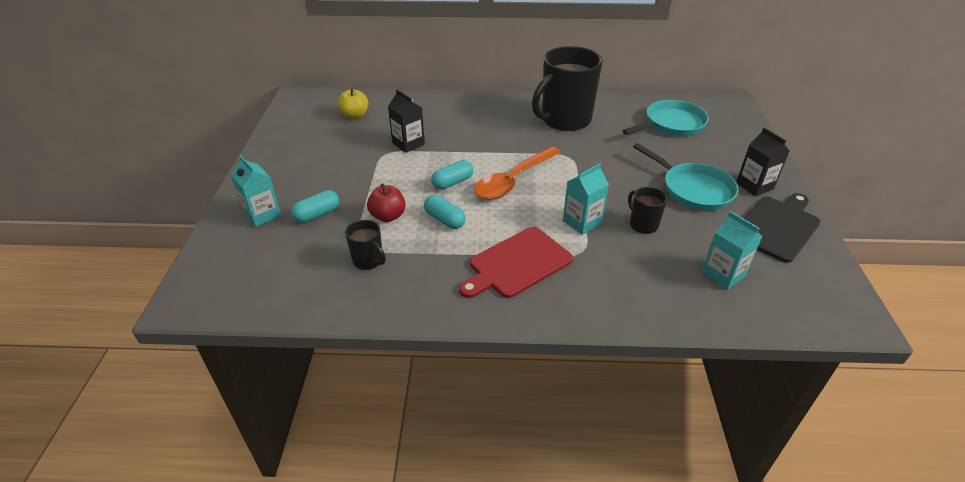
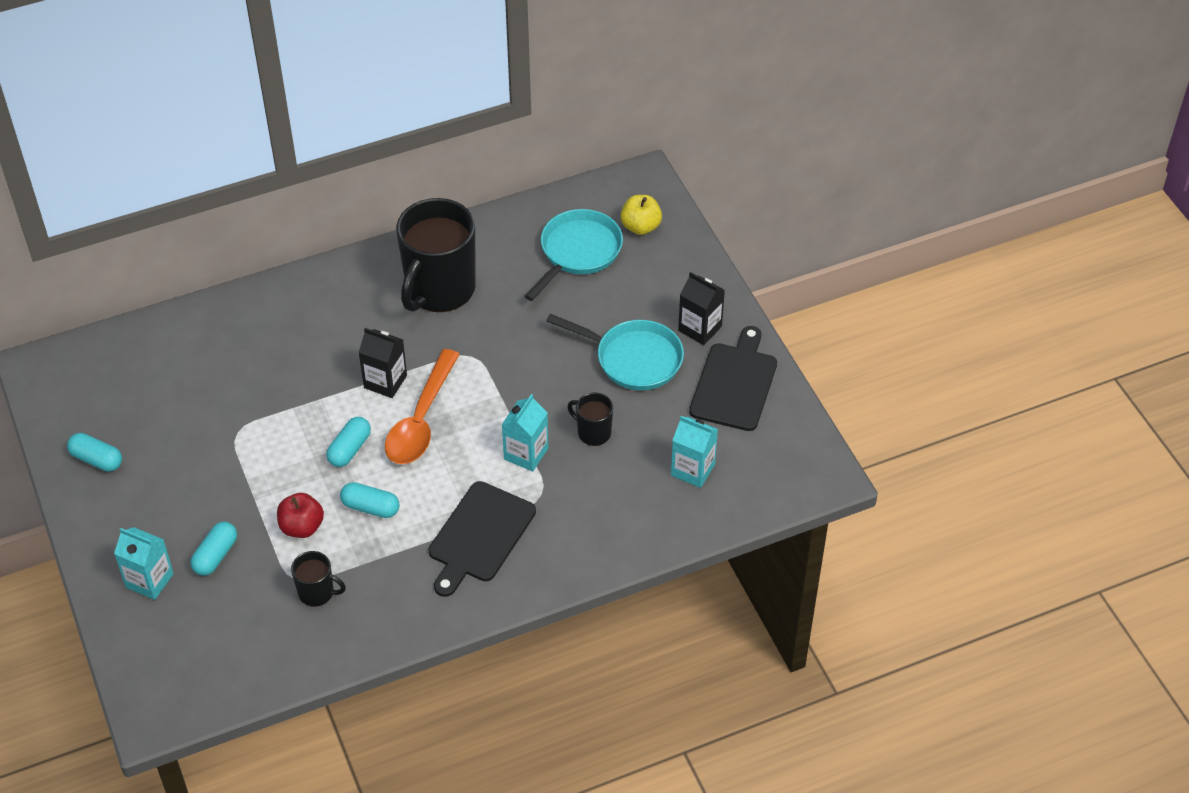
camera: 25 degrees left, 10 degrees up
yellow apple [337,88,368,119] -> yellow apple moved to [620,195,662,235]
black carton [388,90,425,153] -> black carton moved to [359,328,407,398]
red cutting board [459,227,573,298] -> black cutting board [429,481,536,597]
none -> turquoise capsule [67,433,122,472]

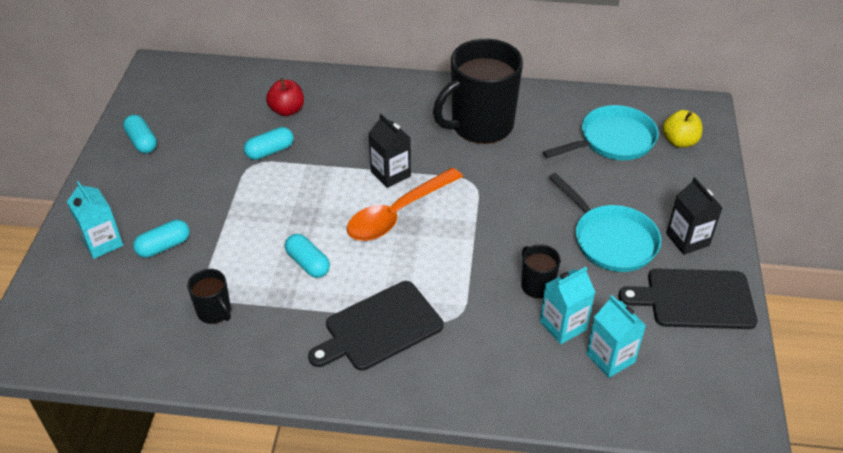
camera: 30 degrees right, 5 degrees down
red apple [277,493,324,538] -> red apple moved to [266,78,304,116]
turquoise capsule [326,417,371,467] -> turquoise capsule moved to [244,127,294,160]
turquoise carton [502,394,548,471] -> turquoise carton moved to [540,267,595,344]
black cutting board [689,326,777,431] -> black cutting board turned 135 degrees counterclockwise [618,269,757,329]

